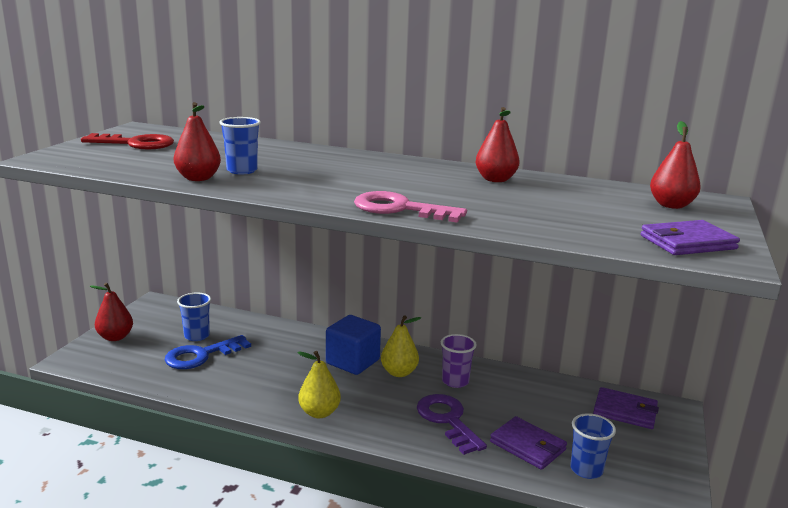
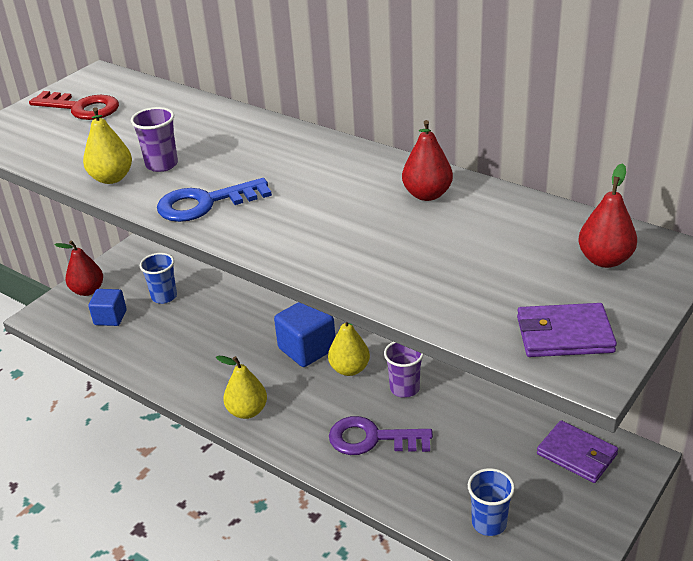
camera: 20 degrees right, 15 degrees up
blue key [165,335,251,369] -> blue key moved to [157,178,272,222]
red pear [174,102,221,181] -> yellow pear [83,107,132,184]
blue cup [219,117,261,174] -> purple cup [131,107,178,172]
pink key [354,191,467,223] -> none
purple key [417,394,487,455] -> purple key turned 75 degrees counterclockwise [329,416,433,455]
purple wallet [490,416,567,470] -> none
none -> blue cube [89,289,127,326]

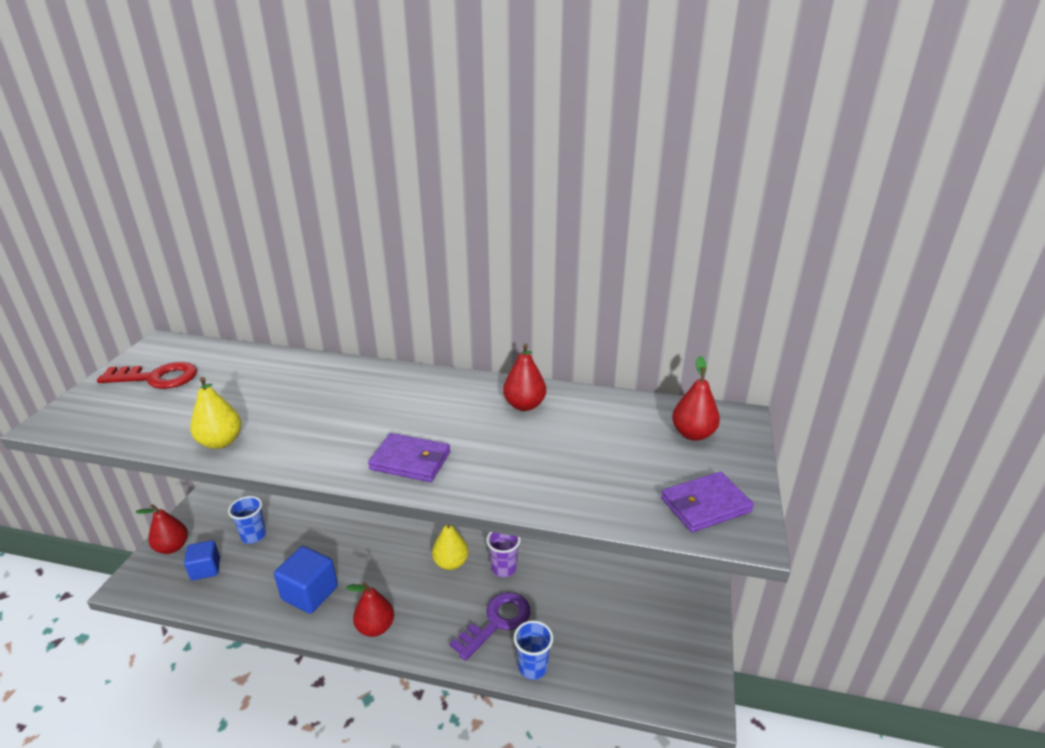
camera: 25 degrees left, 5 degrees down
purple cup [131,107,178,172] -> none
blue key [157,178,272,222] -> none
yellow pear [216,356,267,419] -> red pear [346,582,394,637]
blue cube [274,302,335,367] -> blue cube moved to [274,546,338,614]
purple key [329,416,433,455] -> purple key turned 150 degrees clockwise [449,592,530,661]
blue cup [468,468,515,536] -> blue cup moved to [514,620,553,680]
purple wallet [537,420,618,483] -> purple wallet moved to [368,433,450,482]

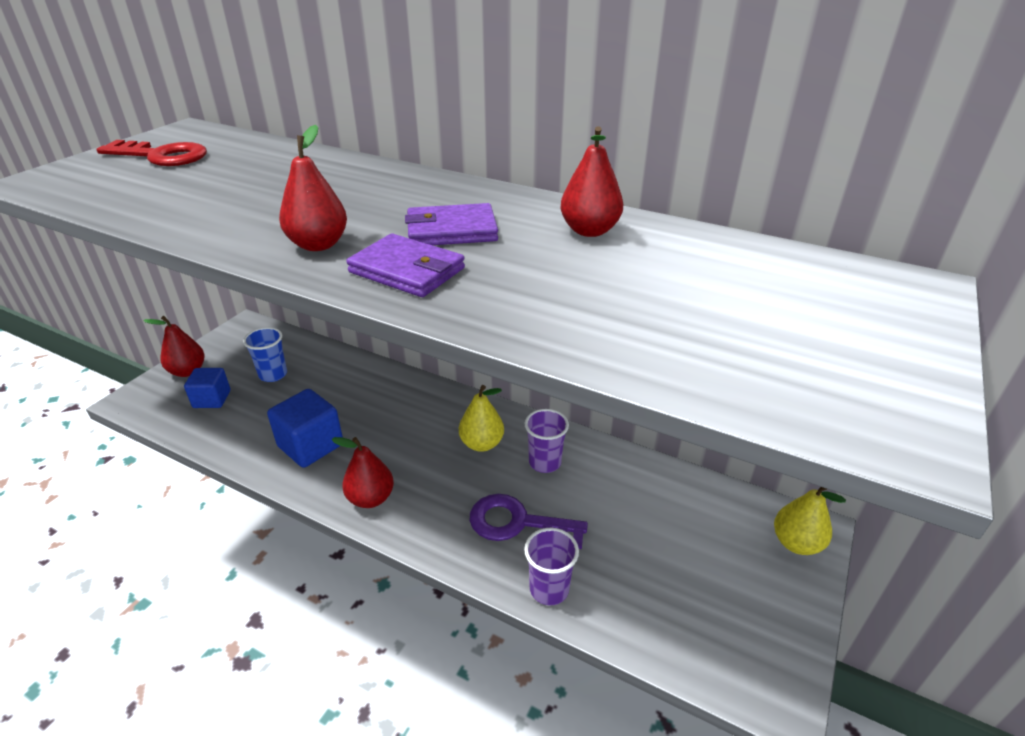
camera: 15 degrees right, 5 degrees up
yellow pear [190,377,242,449] -> yellow pear moved to [774,487,846,555]
purple key [449,592,530,661] -> purple key turned 135 degrees counterclockwise [470,494,588,549]
blue cup [514,620,553,680] -> purple cup [524,528,579,605]
purple wallet [661,472,754,532] -> purple wallet moved to [405,203,498,245]
red pear [672,356,720,441] -> red pear moved to [279,125,347,251]

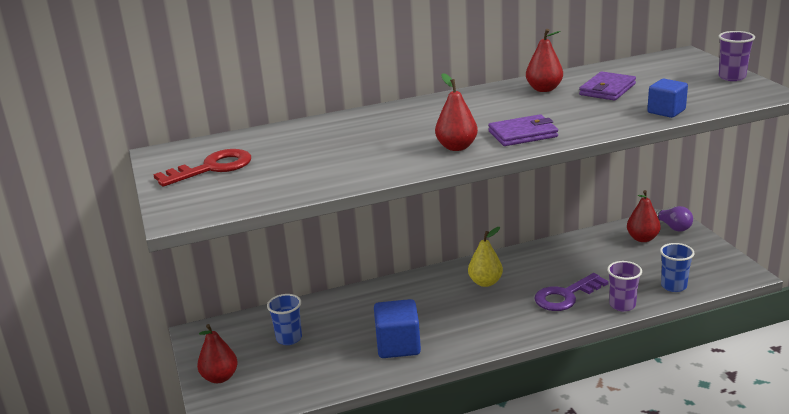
camera: 45 degrees left, 10 degrees down
blue cube [184,368,230,408] -> blue cube moved to [647,79,688,118]
red pear [332,437,394,508] -> red pear moved to [627,190,661,242]
purple wallet [405,203,498,245] -> purple wallet moved to [579,71,636,101]
purple cup [525,409,569,473] -> purple cup moved to [719,31,755,81]
yellow pear [774,487,846,555] -> purple light bulb [654,206,693,232]
none -> blue cup [660,243,695,292]

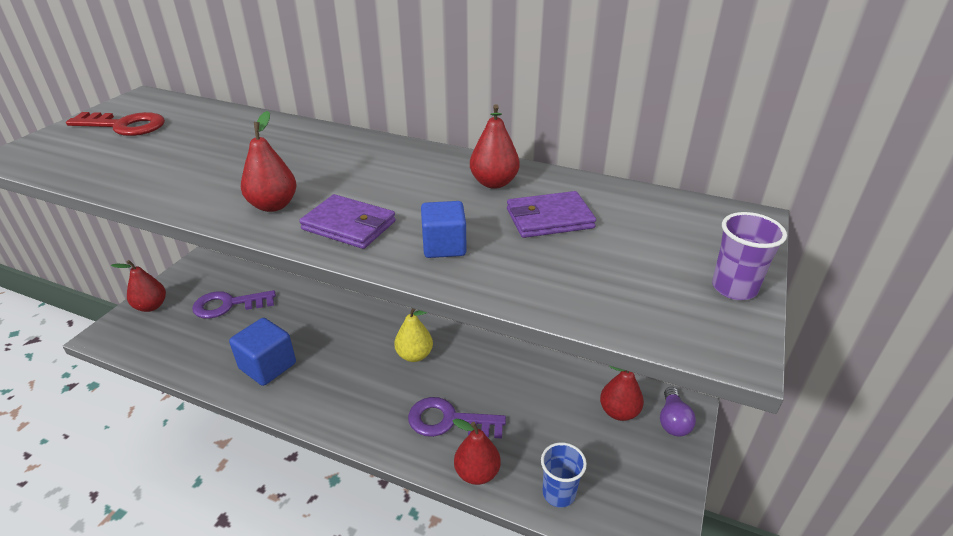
camera: 40 degrees right, 10 degrees up
blue cup [267,294,302,345] -> purple key [192,290,276,319]
purple cup [607,261,642,312] -> red pear [453,418,500,485]
blue cube [647,79,688,118] -> blue cube moved to [421,201,467,258]

